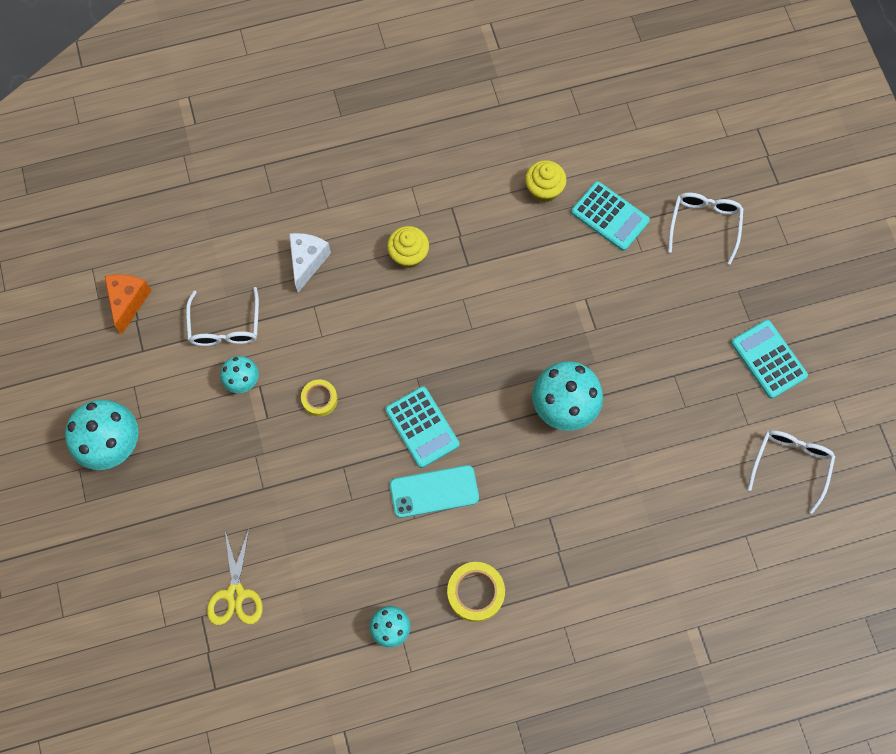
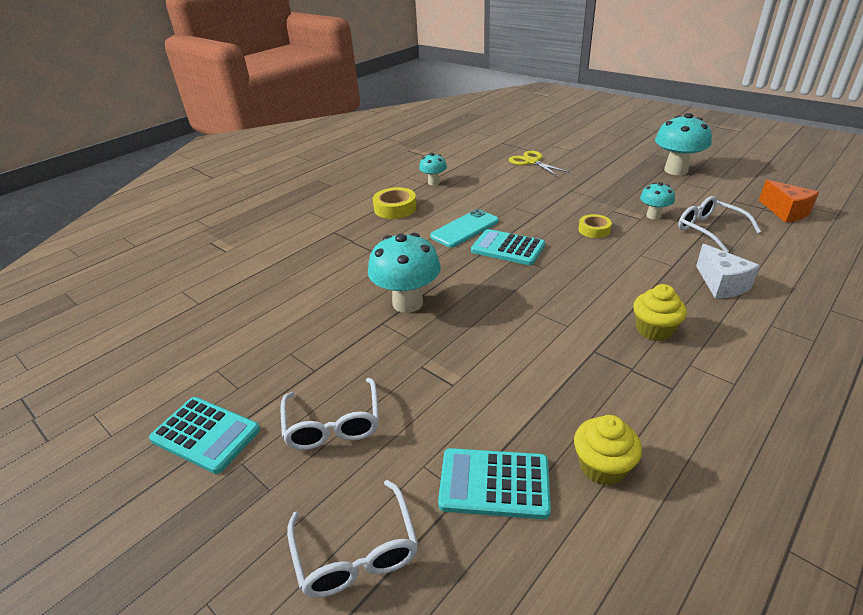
camera: 150 degrees right, 35 degrees down
white glasses [747,430,836,514] -> white glasses moved to [280,378,379,450]

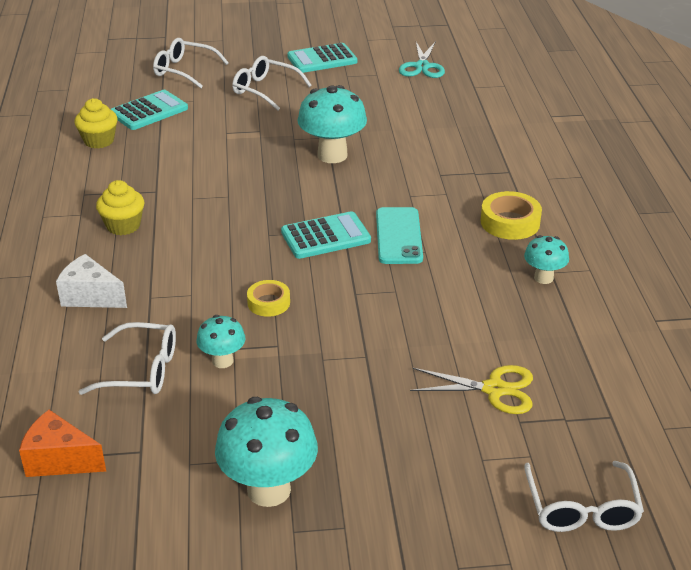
camera: 130 degrees right, 0 degrees up
none -> turquoise scissors [399,41,445,78]
none -> white glasses [524,461,644,532]

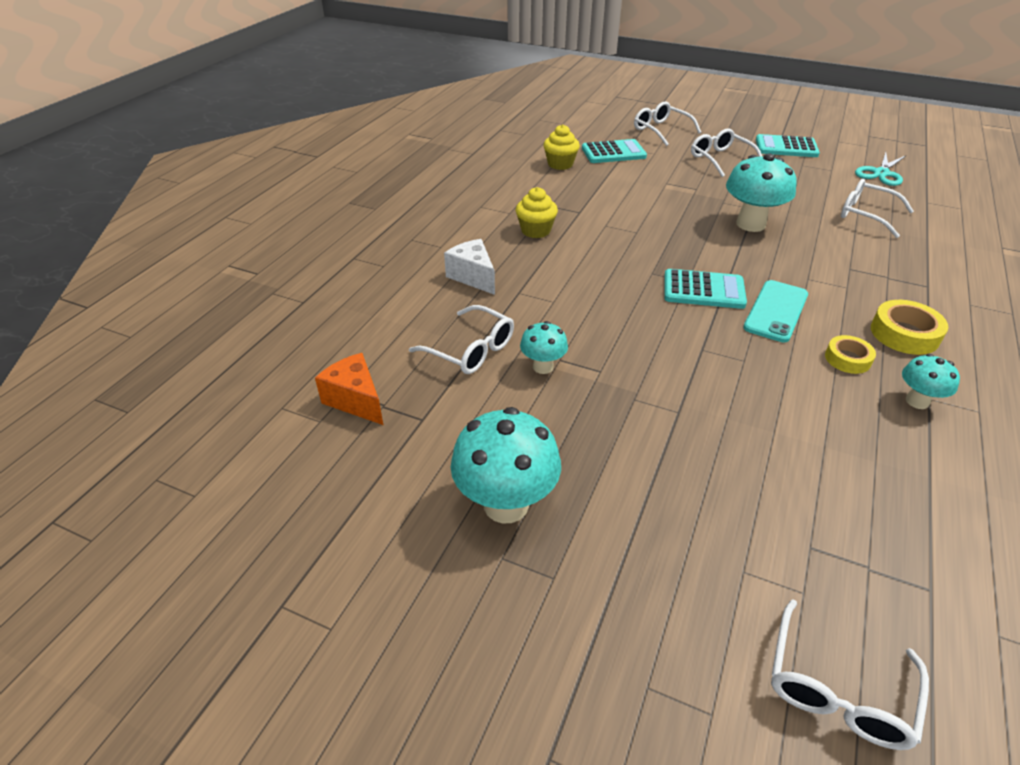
camera: 30 degrees right, 5 degrees up
yellow tape [247,280,290,317] -> yellow tape moved to [825,335,876,374]
yellow scissors [410,365,533,414] -> none
none -> white glasses [841,179,914,238]

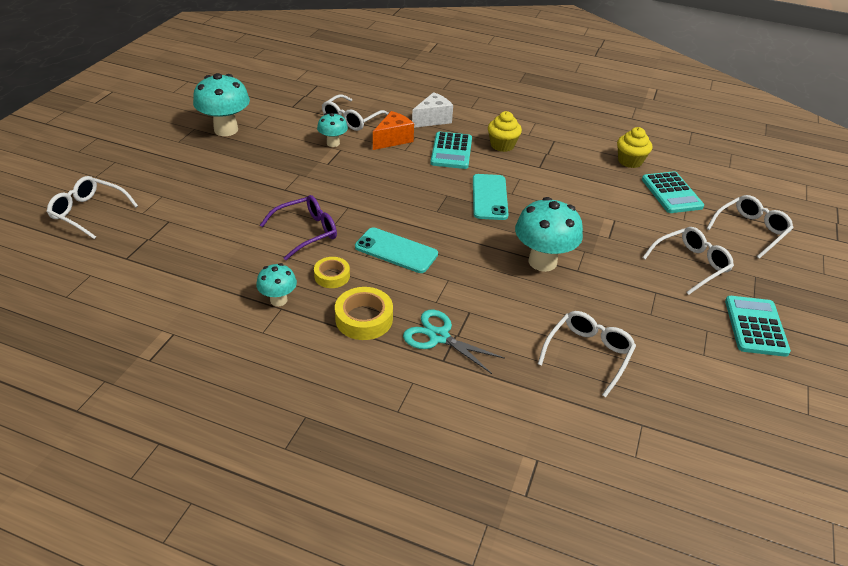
camera: 85 degrees right, 0 degrees up
orange cheese [315,353,383,425] -> orange cheese moved to [373,111,414,150]
turquoise calculator [664,269,747,309] -> turquoise calculator moved to [430,132,472,169]
turquoise scissors [855,152,906,186] -> turquoise scissors moved to [403,310,505,374]
none -> purple glasses [260,195,337,260]
none -> turquoise phone [473,174,509,220]

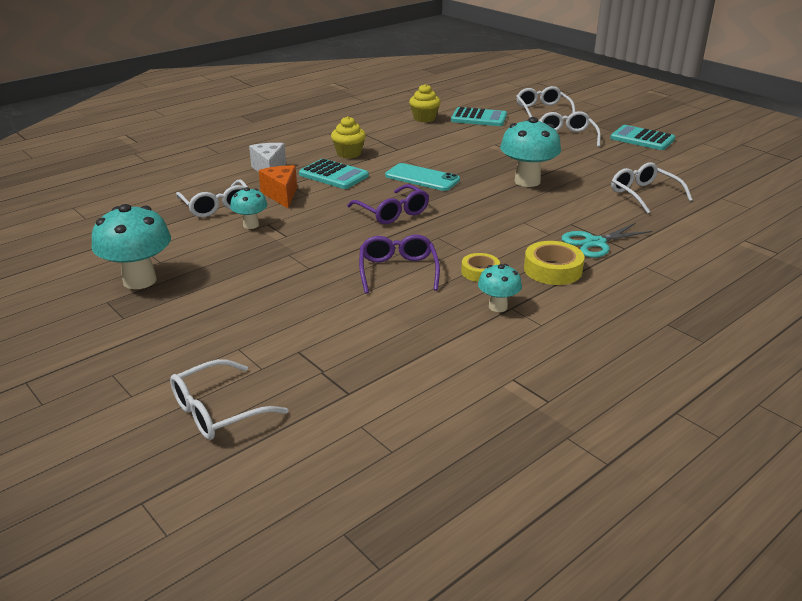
camera: 60 degrees left, 10 degrees down
turquoise phone [355,227,438,273] -> none
none -> purple glasses [347,184,429,224]

